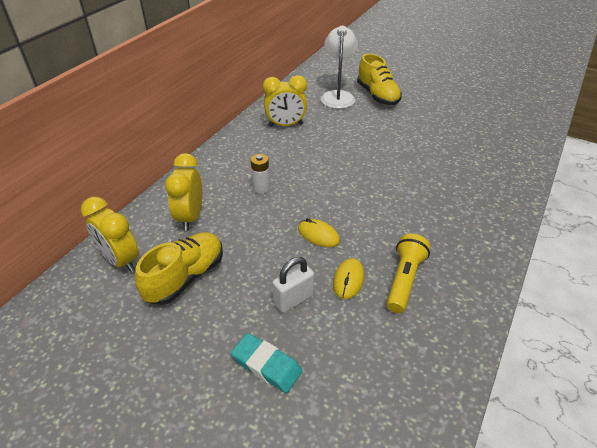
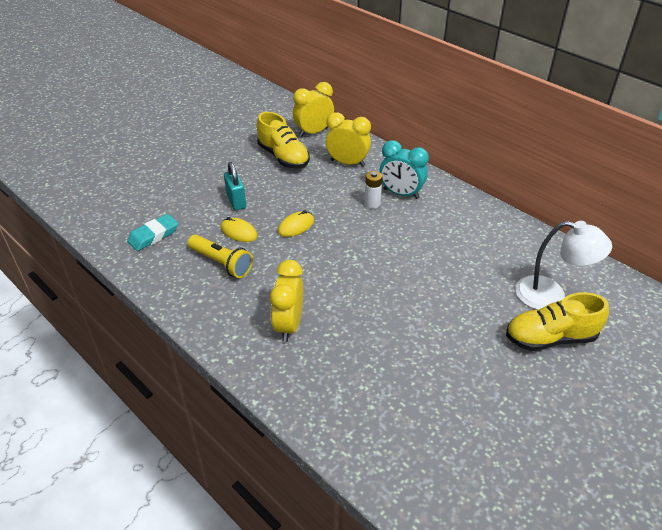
camera: 105 degrees right, 0 degrees up
turquoise eraser [231,333,302,393] -> turquoise eraser moved to [127,214,178,251]
yellow clock [263,75,307,127] -> yellow clock moved to [270,260,303,342]
white padlock [272,257,314,313] -> turquoise padlock [224,162,246,210]
none -> turquoise clock [379,140,429,199]

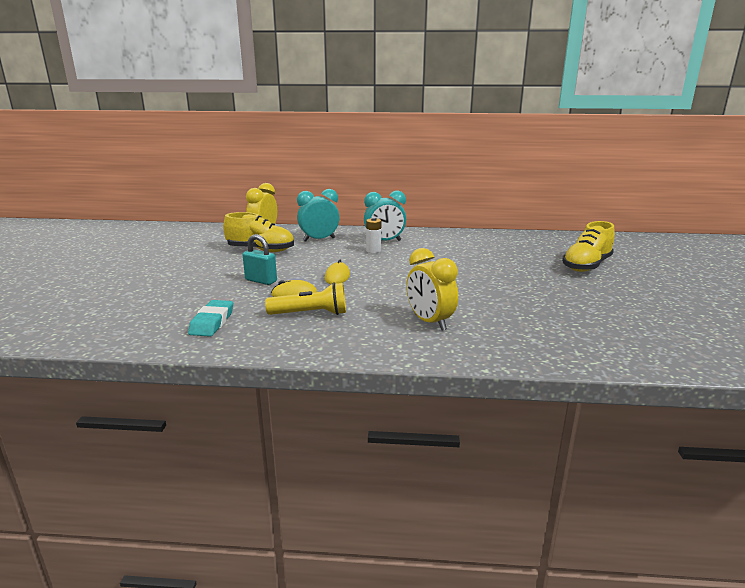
camera: 40 degrees left, 20 degrees down
yellow clock [326,112,371,167] -> turquoise clock [297,189,339,242]
white lamp [516,221,612,310] -> none

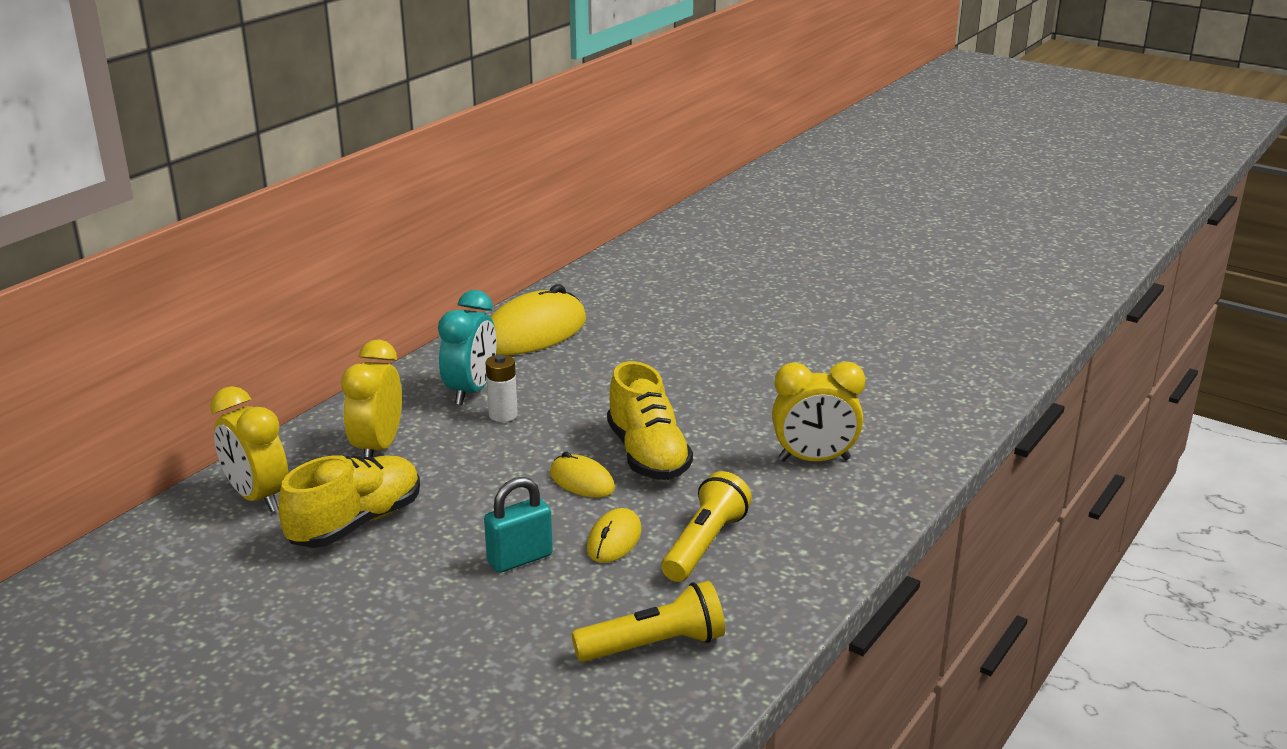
camera: 60 degrees left, 5 degrees up
turquoise eraser [188,300,233,337] -> yellow flashlight [572,581,725,662]
turquoise clock [297,189,339,242] -> yellow clock [341,339,402,457]
yellow shoe [562,221,615,272] -> yellow shoe moved to [607,361,693,480]
none -> yellow mouse [490,284,586,355]

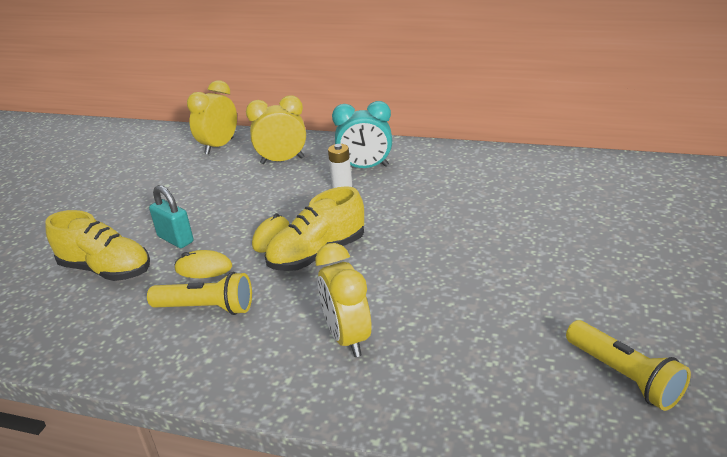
camera: 75 degrees right, 5 degrees up
yellow shoe [278,455,420,548] -> yellow shoe moved to [45,210,150,281]
yellow mouse [490,284,586,355] -> none
yellow flashlight [572,581,725,662] -> yellow flashlight moved to [566,320,691,411]

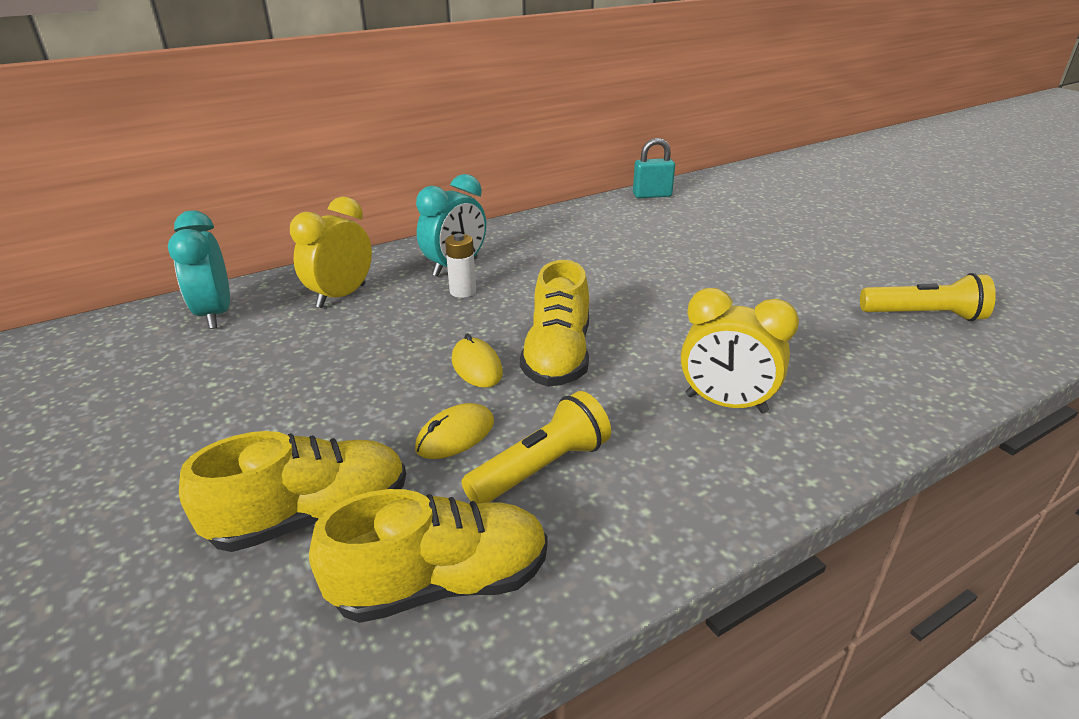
camera: 50 degrees left, 0 degrees up
turquoise padlock [149,185,194,248] -> turquoise padlock moved to [633,138,675,198]
yellow clock [187,80,237,155] -> turquoise clock [168,210,230,329]
none -> yellow shoe [309,489,548,623]

